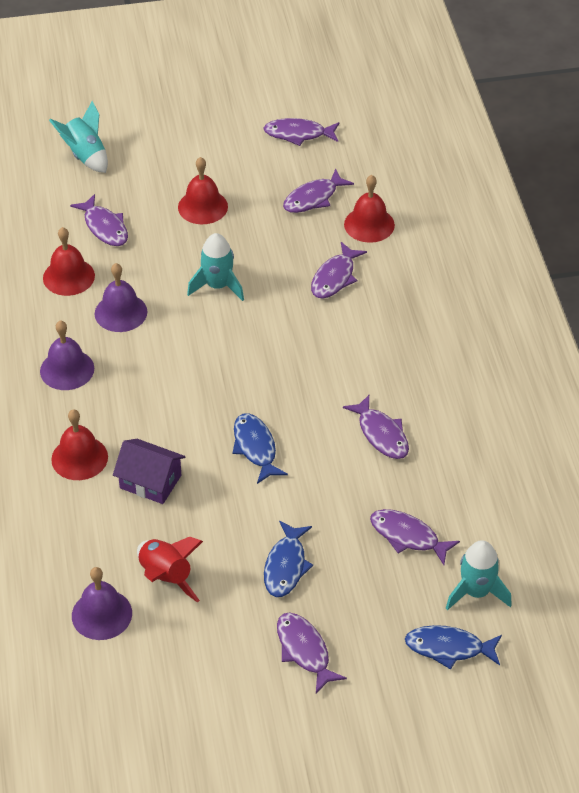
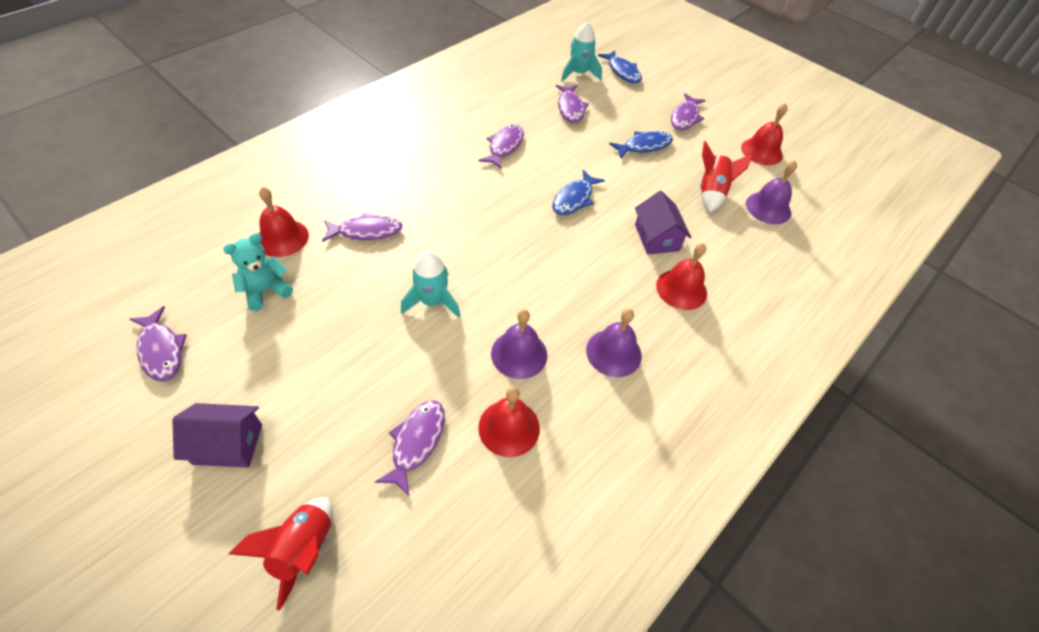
camera: 130 degrees left, 5 degrees up
turquoise rocket [49,101,108,173] -> red rocket [229,497,332,611]
red bell [178,157,228,224] -> red bell moved to [741,103,788,165]
purple fish [283,169,354,213] -> turquoise teddy bear [223,233,293,311]
none -> purple house [172,403,262,467]

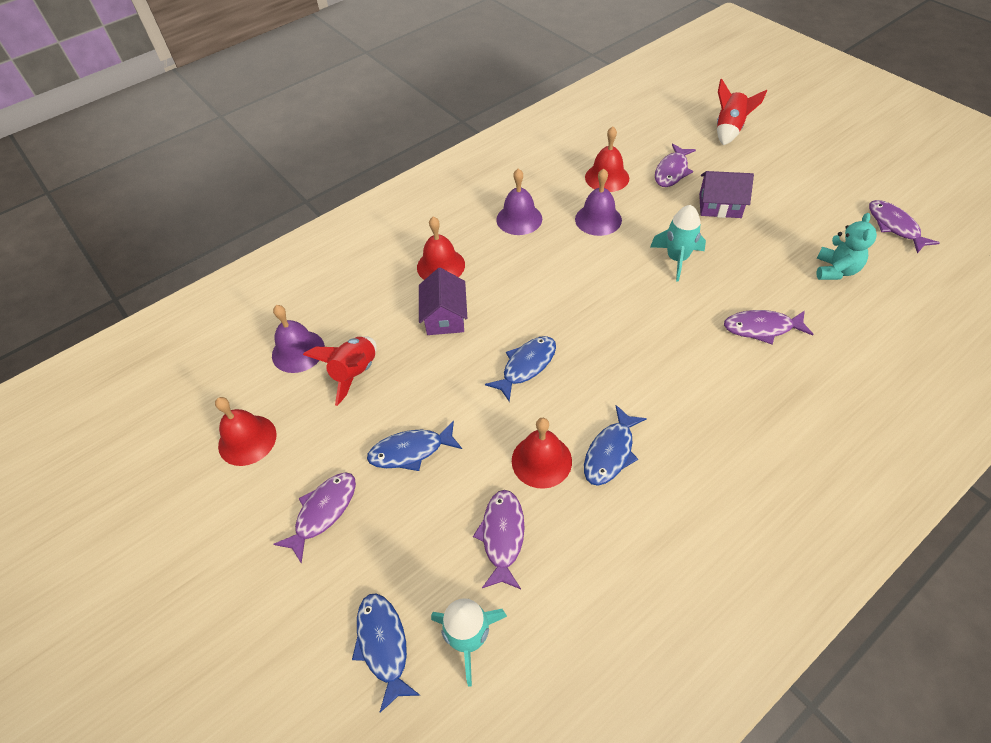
camera: 165 degrees left, 0 degrees up
purple house [172,403,262,467] -> purple house moved to [699,171,754,218]
turquoise teddy bear [223,233,293,311] -> turquoise teddy bear turned 45 degrees counterclockwise [817,213,877,280]
red bell [259,187,309,257] -> red bell moved to [512,418,572,489]
purple fish [479,124,524,169] -> blue fish [584,405,647,485]

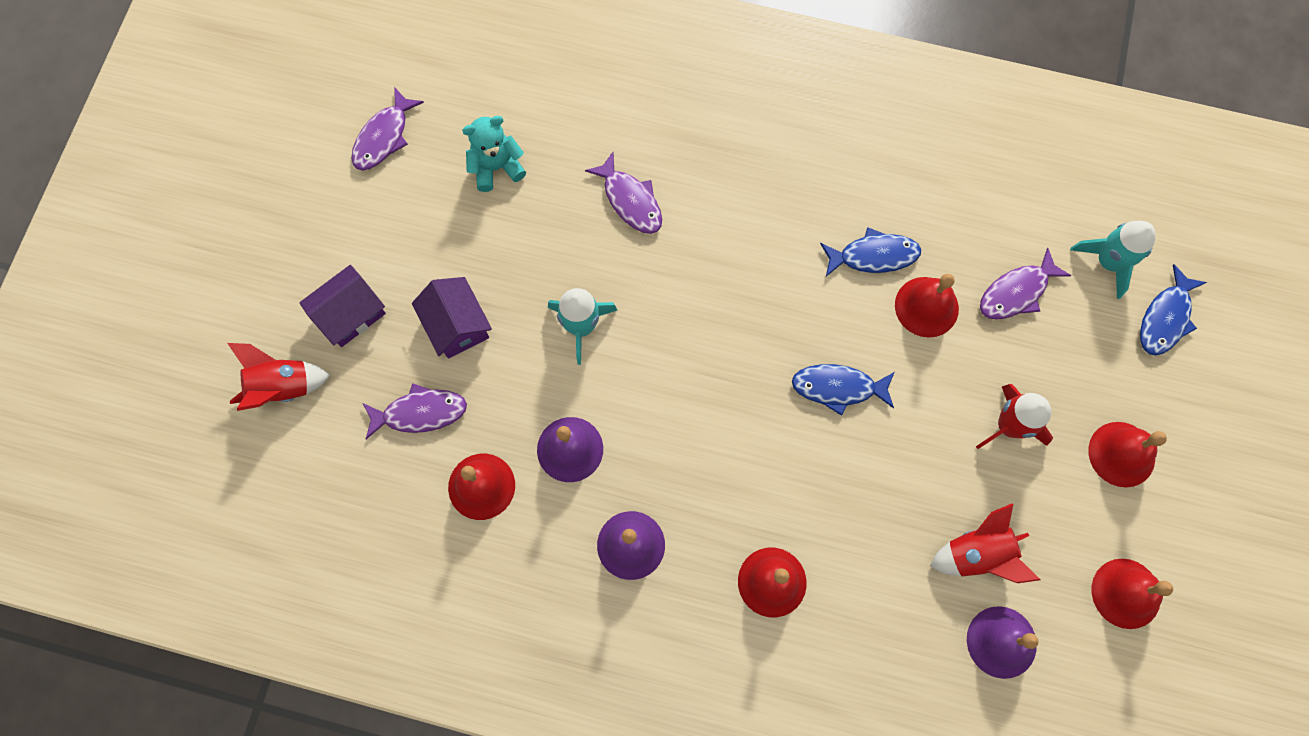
camera: 130 degrees left, 20 degrees up
purple fish [273,472,356,564] -> red bell [1088,422,1167,487]
blue fish [367,420,462,471] -> red rocket [976,384,1053,449]
purple house [419,268,467,335] -> purple house moved to [299,265,386,347]

